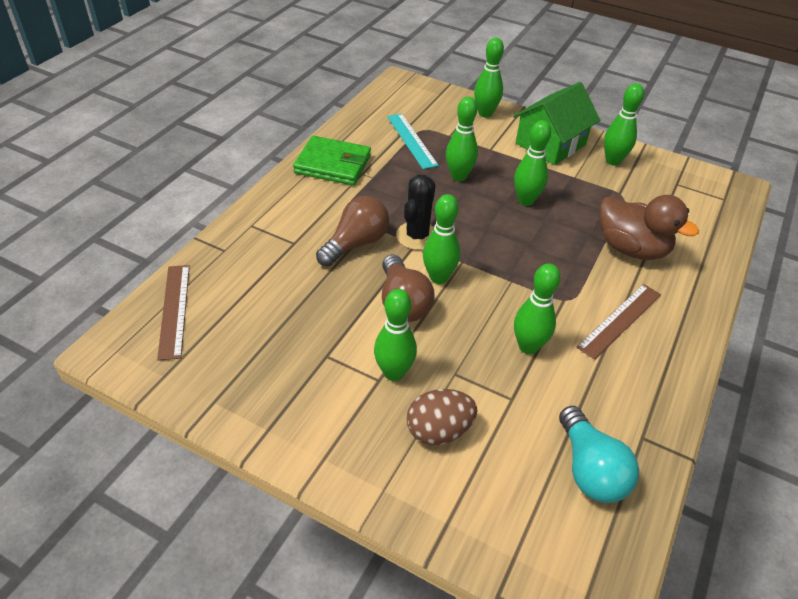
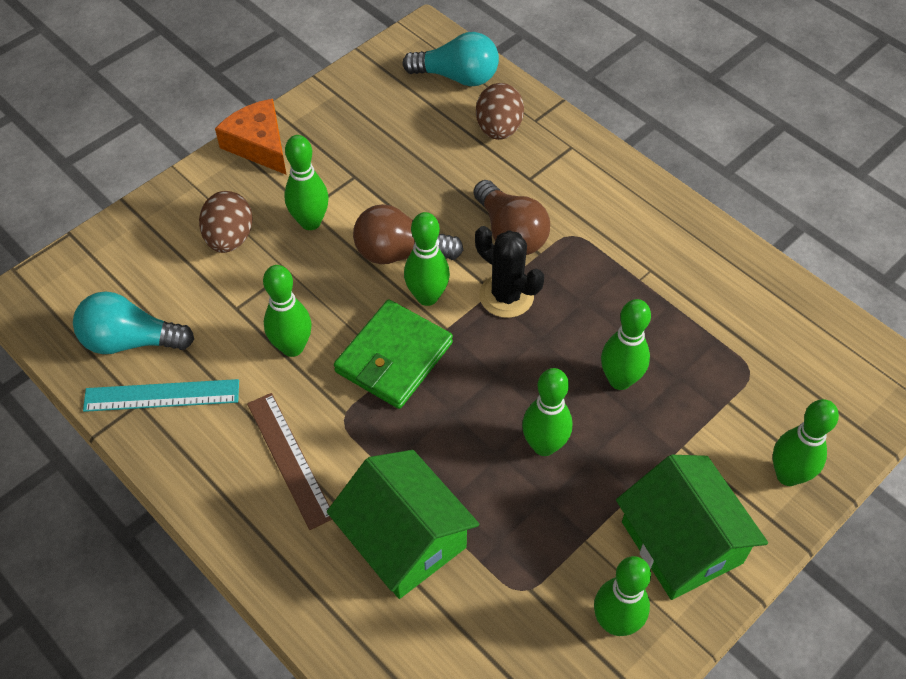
camera: 110 degrees right, 10 degrees up
brown ruler [157,265,190,360] -> turquoise light bulb [402,32,499,86]
green wallet [293,136,371,185] -> green wallet moved to [334,300,453,409]
turquoise ruler [387,113,439,169] -> turquoise ruler moved to [83,379,239,412]
brown duck [599,195,699,260] -> green house [327,450,479,599]
none -> orange cheese [215,99,286,174]
none -> brown egg [476,83,524,140]

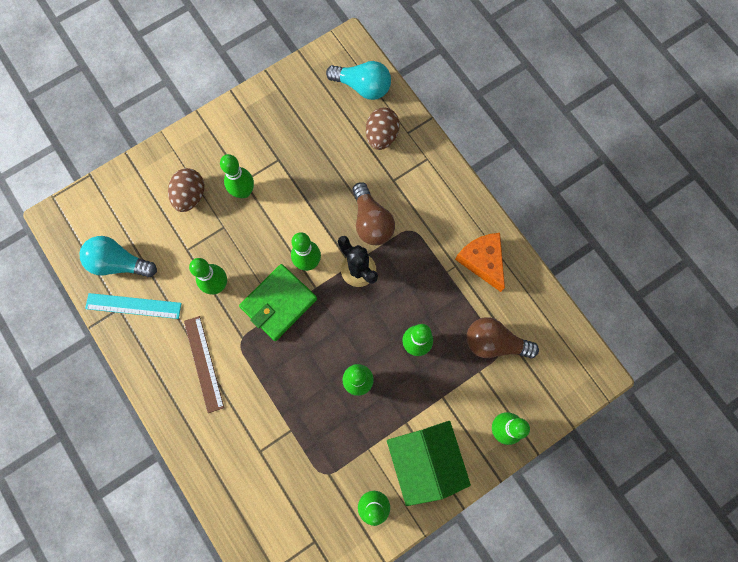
camera: 10 degrees right, 20 degrees up
orange cheese [215,99,286,174] -> orange cheese moved to [455,233,505,292]
green house [327,450,479,599] -> none
brown light bulb [353,204,463,264] -> brown light bulb moved to [466,317,539,358]

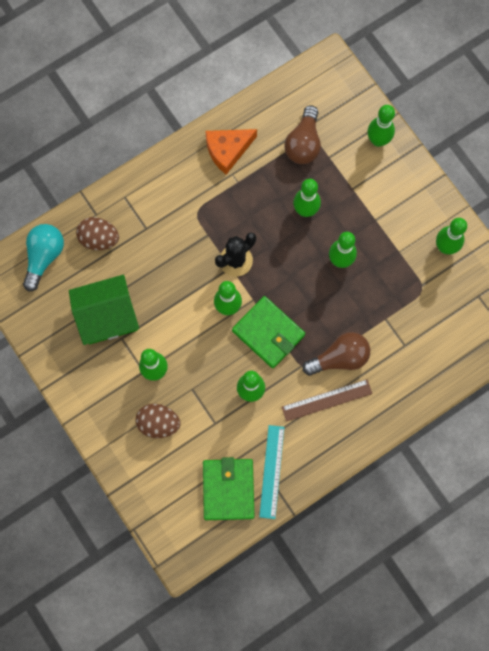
camera: 90 degrees left, 0 degrees up
turquoise light bulb [80,236,157,277] -> green wallet [203,457,254,520]
brown light bulb [352,182,395,245] -> brown light bulb moved to [302,332,370,376]
green house [387,421,471,506] -> green house moved to [69,274,139,345]

